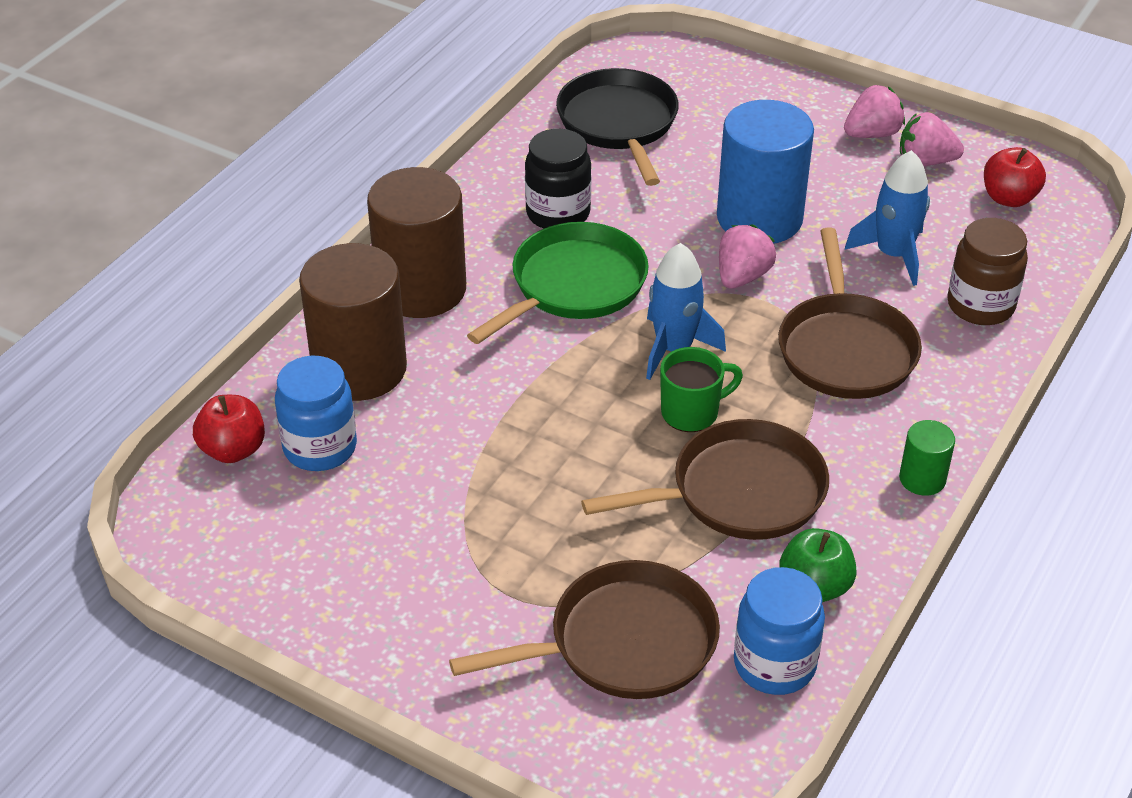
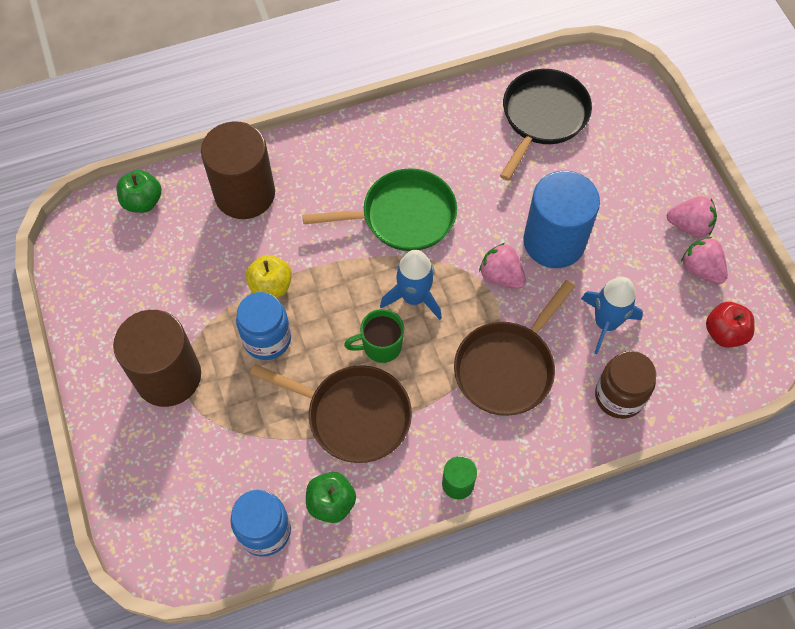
camera: 40 degrees right, 20 degrees up
red apple [193,395,265,463] -> green apple [116,170,161,213]
blue jar [275,356,357,471] -> blue jar moved to [236,292,291,360]
brown cylinder [367,167,466,318] -> brown cylinder moved to [113,310,201,407]
brown pan [449,560,720,699] -> none
black jar [525,129,591,229] -> none
green mug [660,347,743,432] -> green mug turned 150 degrees clockwise [344,309,404,363]
pink strawberry [719,224,776,289] -> pink strawberry turned 120 degrees counterclockwise [479,243,526,288]
none -> yellow apple [246,255,292,298]

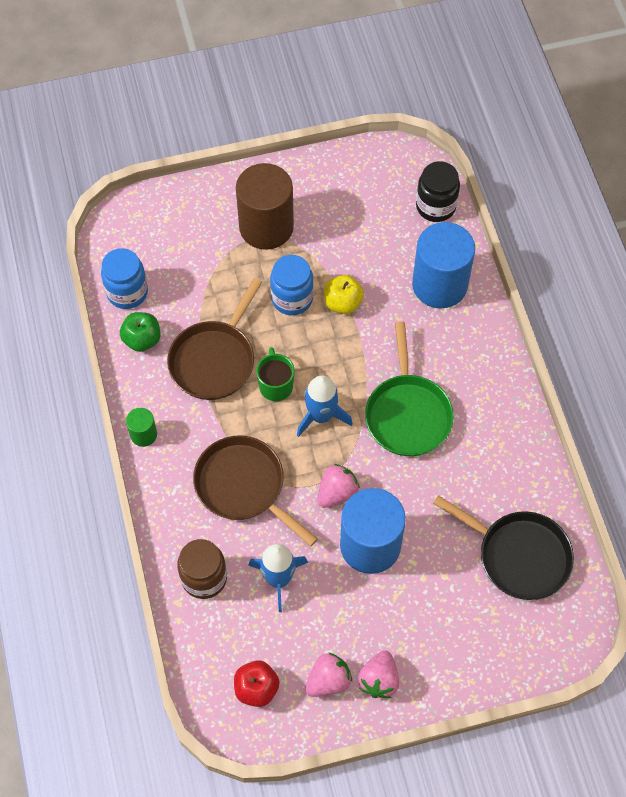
camera: 95 degrees right, 0 degrees up
green apple [116,170,161,213] -> black jar [416,161,460,222]
brown cylinder [201,122,275,219] -> blue cylinder [412,222,475,308]

